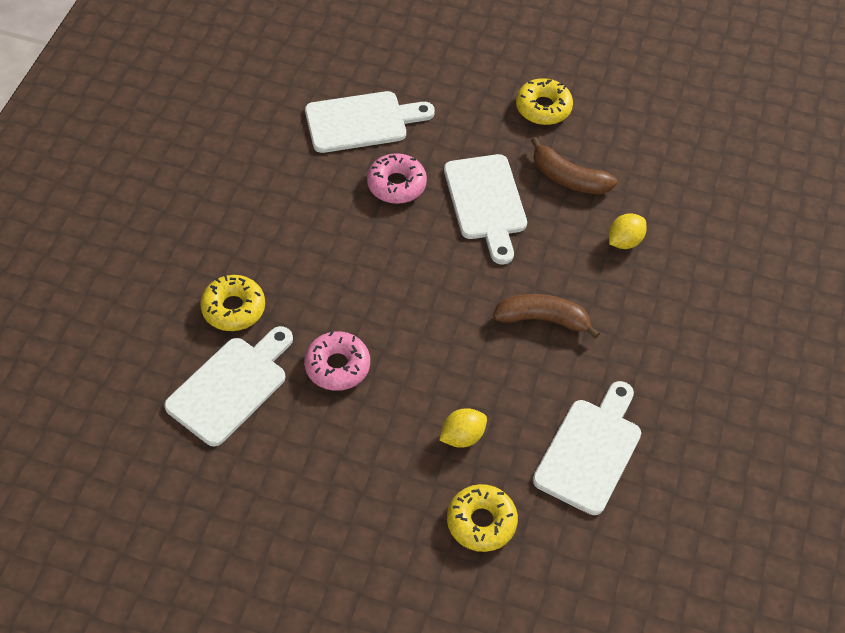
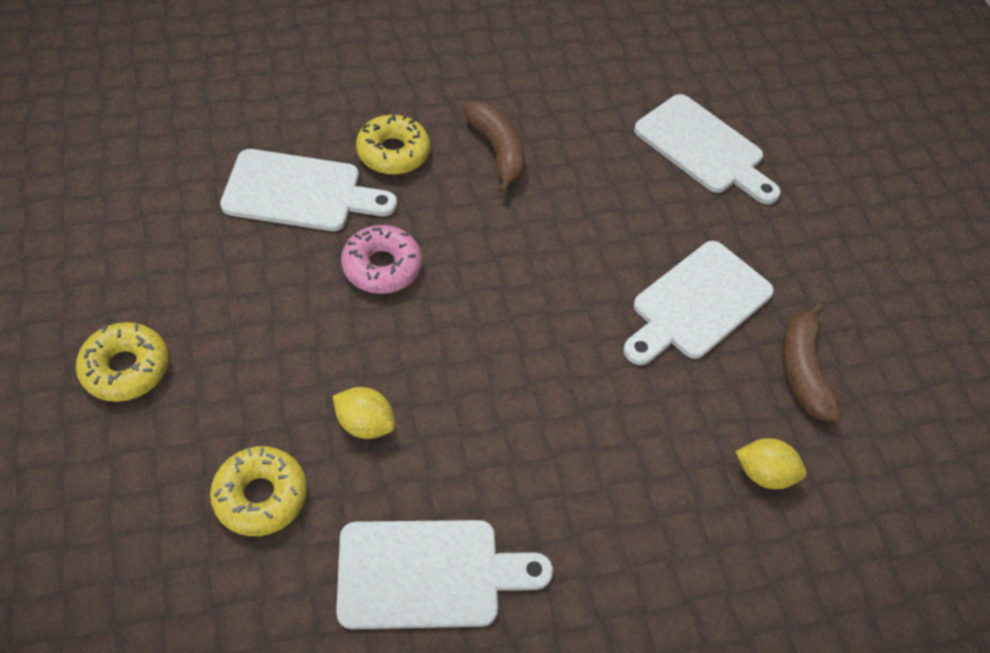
camera: 55 degrees right, 0 degrees up
pink donut [367,153,427,204] -> none
brown banana [493,294,600,339] -> brown banana moved to [462,101,525,194]
yellow donut [516,78,573,125] -> yellow donut moved to [76,322,169,402]

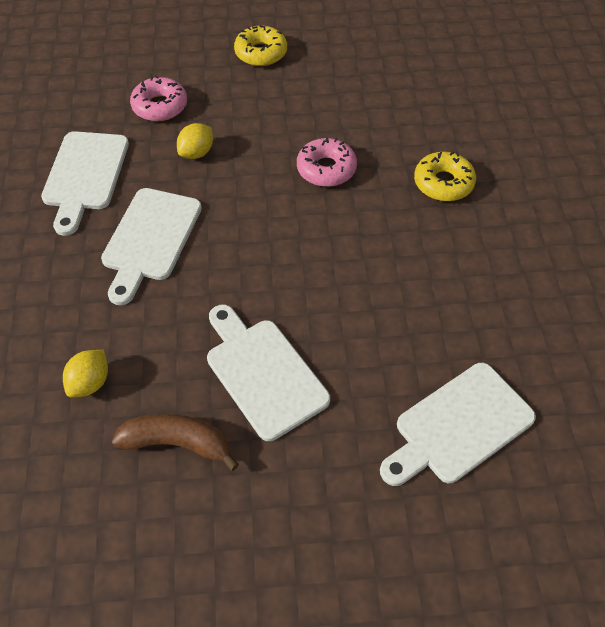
camera: 105 degrees right, 0 degrees up
yellow donut [210,446,307,536] -> pink donut [130,76,187,121]
white cutting board [220,149,397,231] -> white cutting board moved to [101,188,202,305]
brown banana [462,101,525,194] -> none

